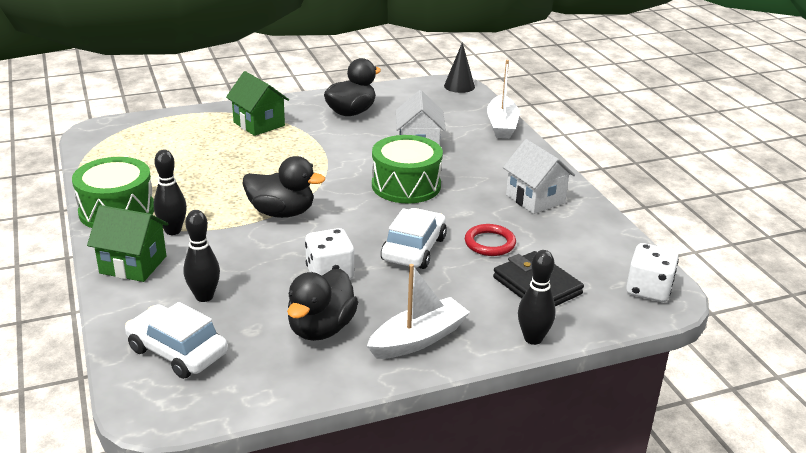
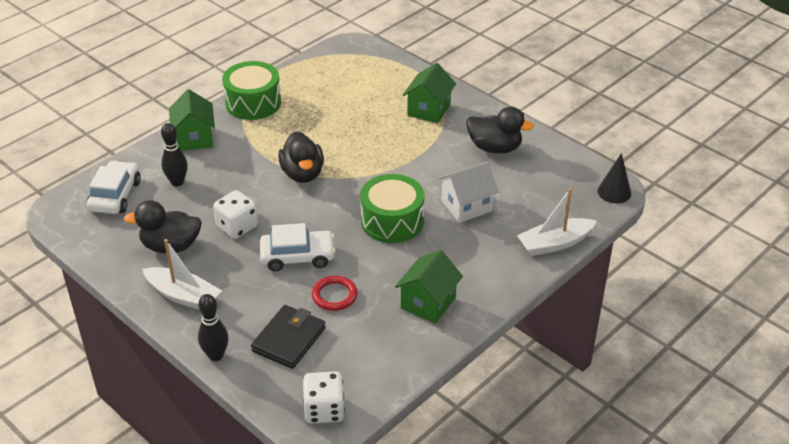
camera: 65 degrees right, 10 degrees up
black bowling pin [154,149,187,235] -> none
white house [503,139,575,214] -> green house [395,250,463,324]

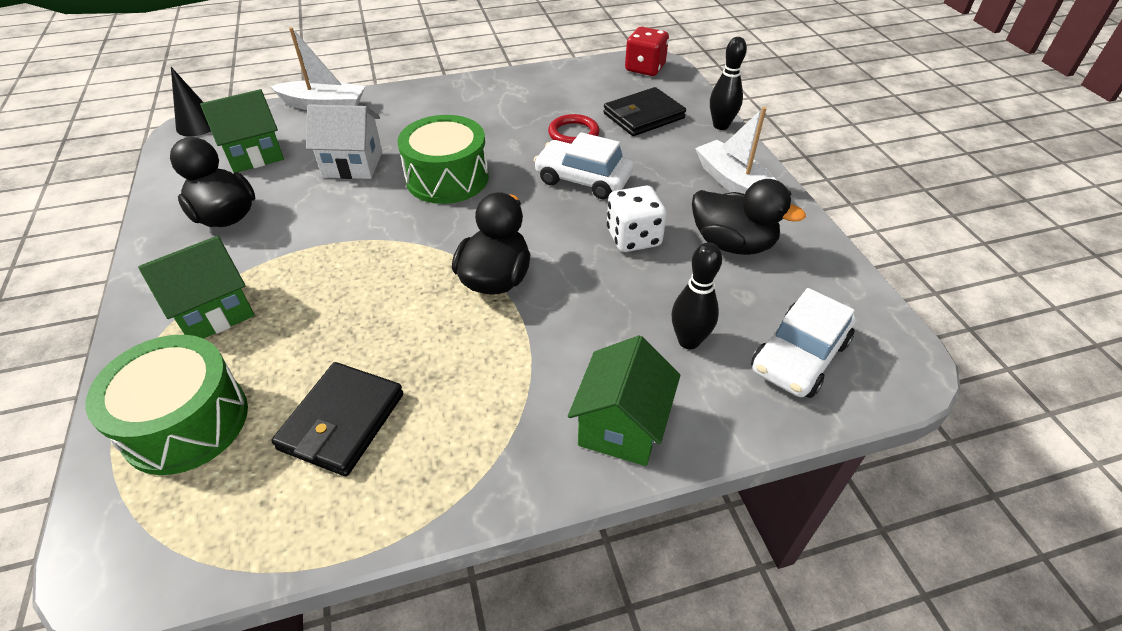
camera: 150 degrees left, 5 degrees up
green drum [222,61,281,120] -> green drum moved to [85,335,248,475]
white dice [303,371,345,424] -> red dice [625,27,669,76]
green house [395,250,463,324] -> green house moved to [200,89,284,173]
none -> black wallet [272,362,403,476]

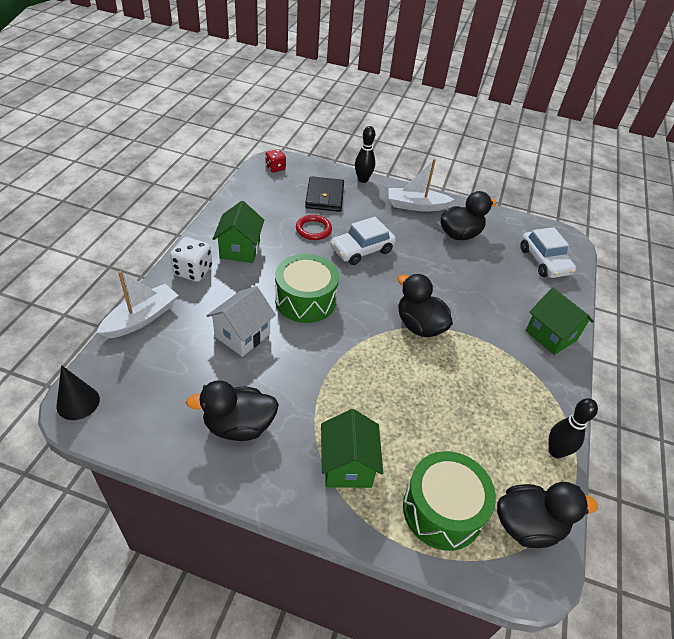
camera: 60 degrees left, 0 degrees up
green house [200,89,284,173] -> green house moved to [213,201,264,263]
black wallet [272,362,403,476] -> none
white dice [607,185,667,252] -> white dice moved to [170,237,212,282]
red dice [625,27,669,76] -> red dice [265,149,286,173], size x0.66
black bowling pin [672,242,722,349] -> black bowling pin moved to [549,398,598,458]
none -> black duck [497,482,598,548]

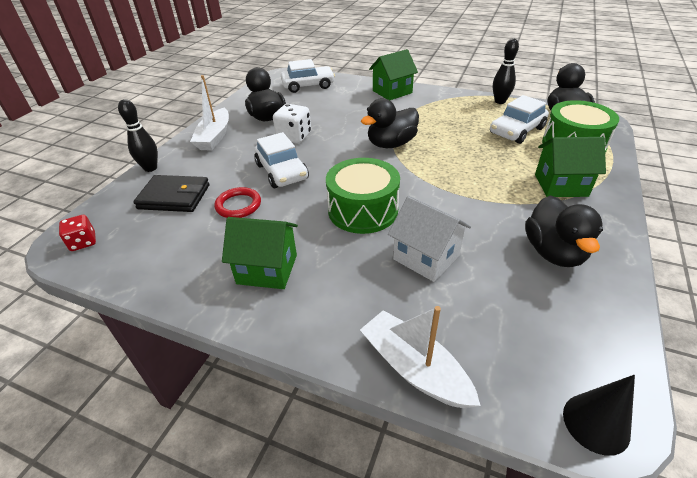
camera: 80 degrees left, 5 degrees down
white dice [170,237,212,282] -> white dice moved to [273,104,311,143]
none -> white car [490,95,549,144]

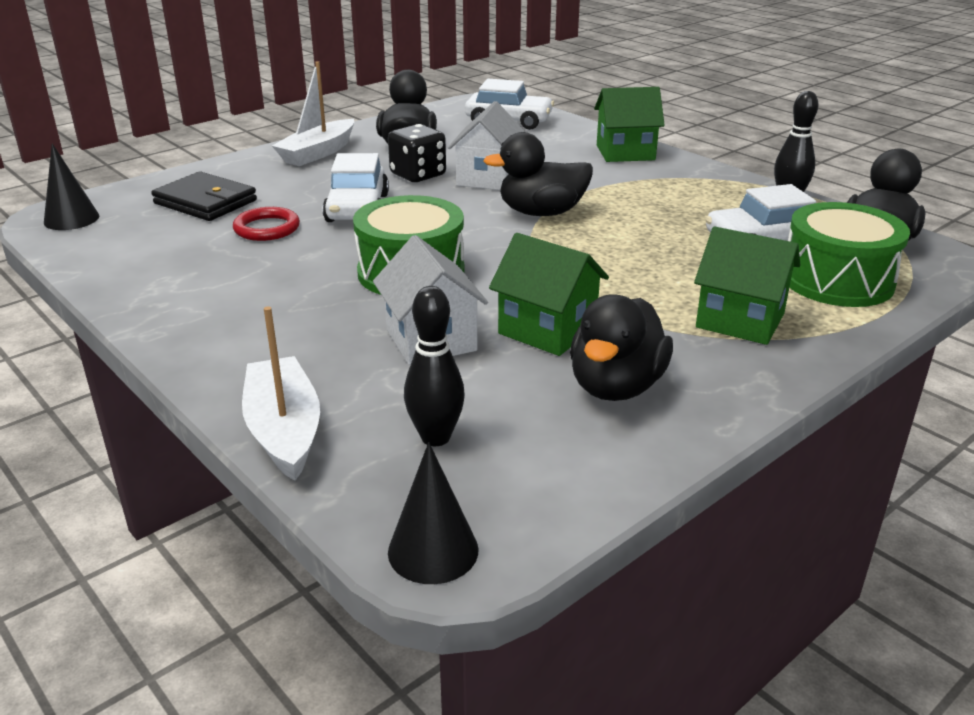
camera: 25 degrees right, 10 degrees down
red dice [59,215,96,251] -> black cone [44,143,99,230]
black bowling pin [118,99,158,172] -> black bowling pin moved to [404,286,465,446]
green house [222,217,298,289] -> green house moved to [489,233,609,356]
white dice [273,104,311,143] -> black dice [388,124,446,182]
none -> white house [448,101,525,190]

